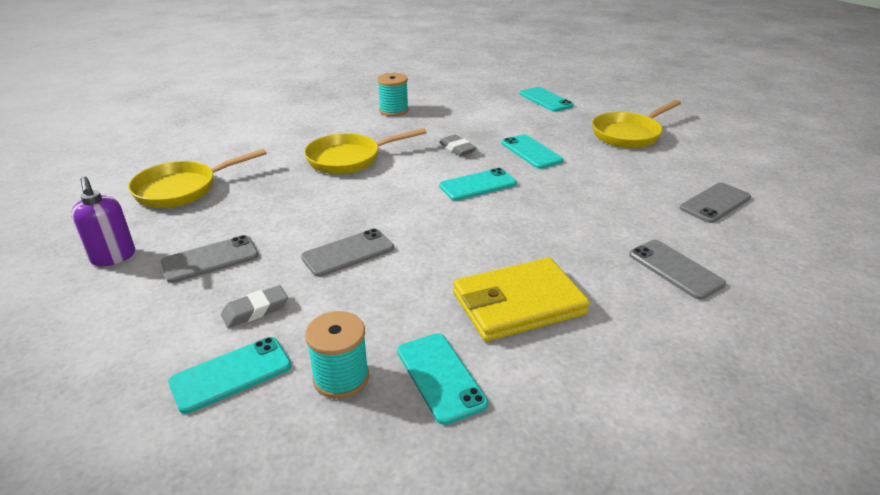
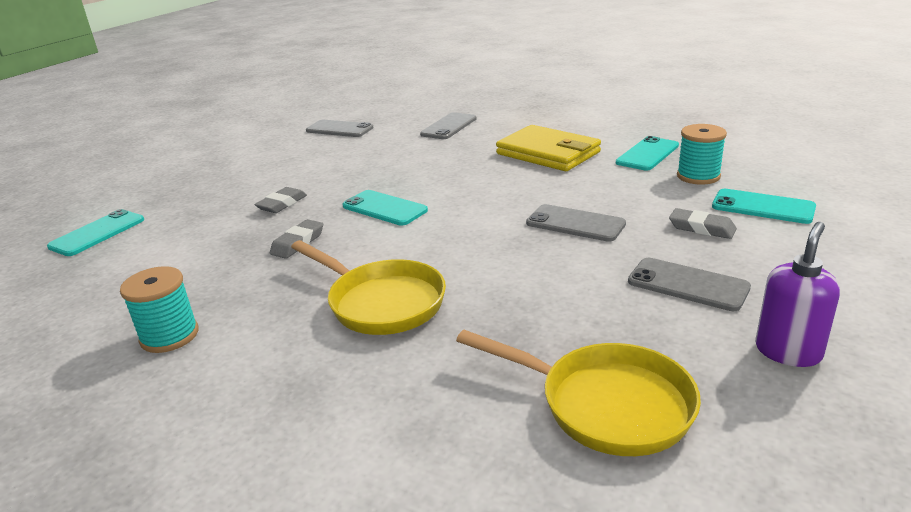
camera: 115 degrees left, 5 degrees down
turquoise phone [502,134,563,169] -> grey eraser [255,187,307,213]
yellow pan [592,100,681,148] -> none

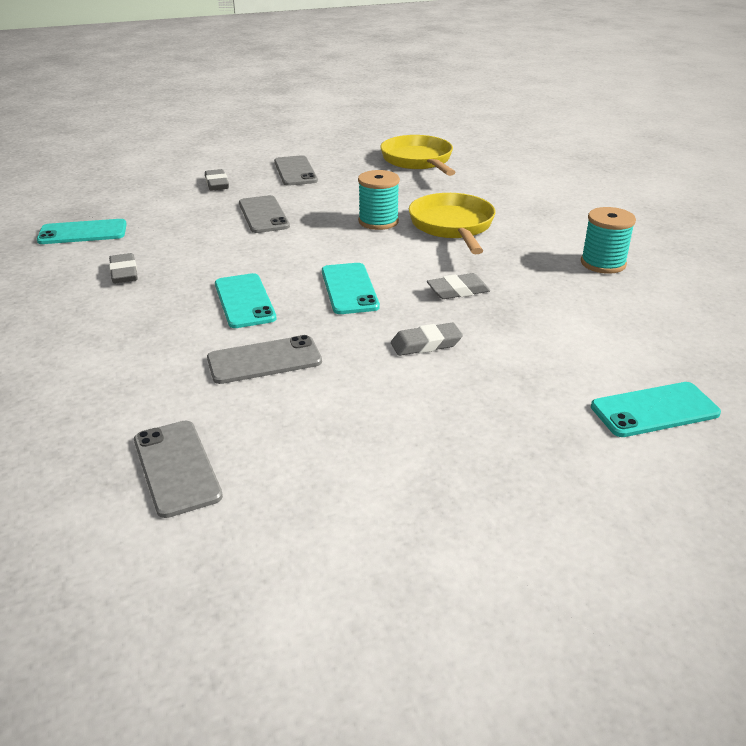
camera: 140 degrees left, 5 degrees up
grey phone [420,112,477,139] -> grey phone moved to [207,335,322,384]
yellow wallet [496,125,601,171] -> grey eraser [109,253,138,283]
turquoise spool [677,124,727,185] -> turquoise spool moved to [358,170,400,230]
turquoise phone [712,189,816,224] -> turquoise phone moved to [215,273,277,328]
purple soap dispenser [755,222,840,367] -> none

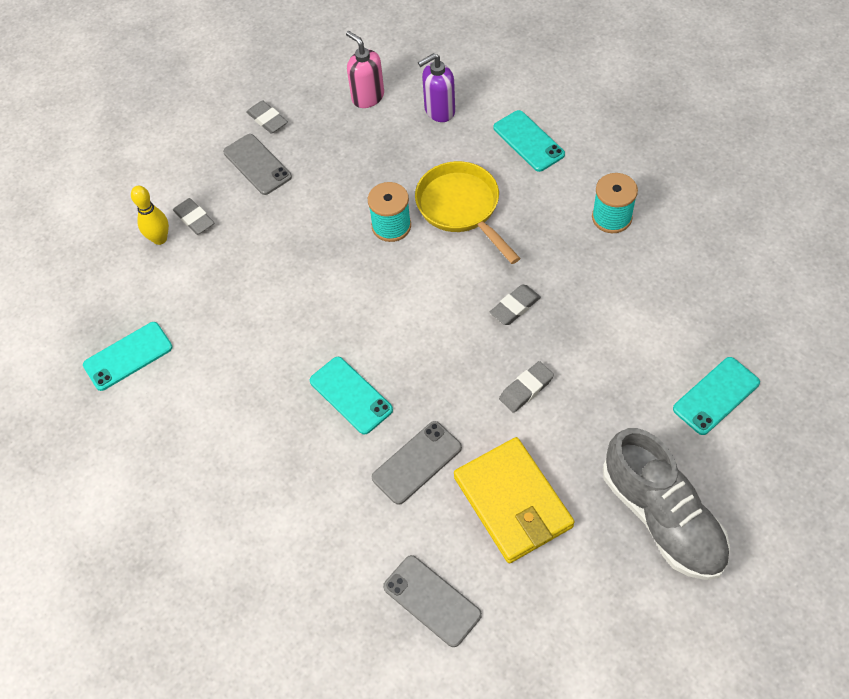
camera: 20 degrees left, 25 degrees up
grey eraser [109,253,138,283] -> grey eraser moved to [246,100,288,134]
grey phone [239,195,290,233] -> none
turquoise phone [322,263,380,314] -> turquoise phone moved to [493,110,565,172]
yellow pan [380,135,456,176] -> pink soap dispenser [346,31,384,108]
none -> yellow bowling pin [131,186,169,245]
none -> purple soap dispenser [418,53,455,122]
none -> yellow wallet [454,437,574,563]
none -> grey shoe [603,428,730,580]

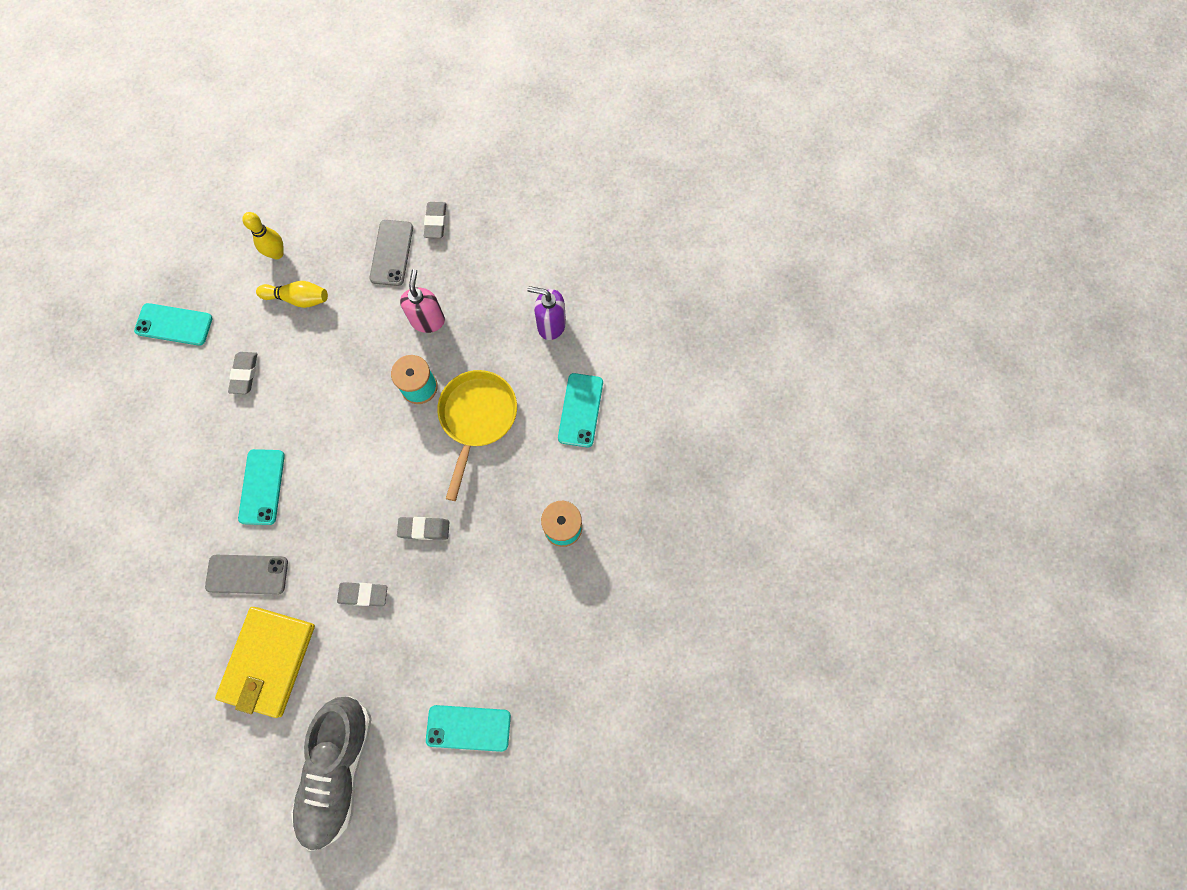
camera: 40 degrees right, 15 degrees up
grey eraser [173,198,214,235] -> grey eraser moved to [228,352,257,394]
pink soap dispenser [346,31,384,108] -> pink soap dispenser moved to [400,269,445,333]
grey phone [383,555,482,647] -> none
none -> yellow bowling pin [256,281,328,308]

